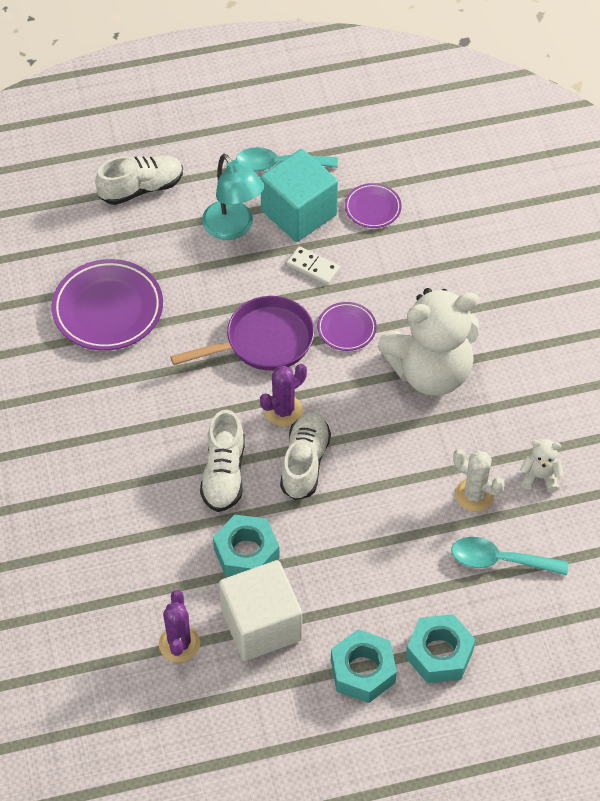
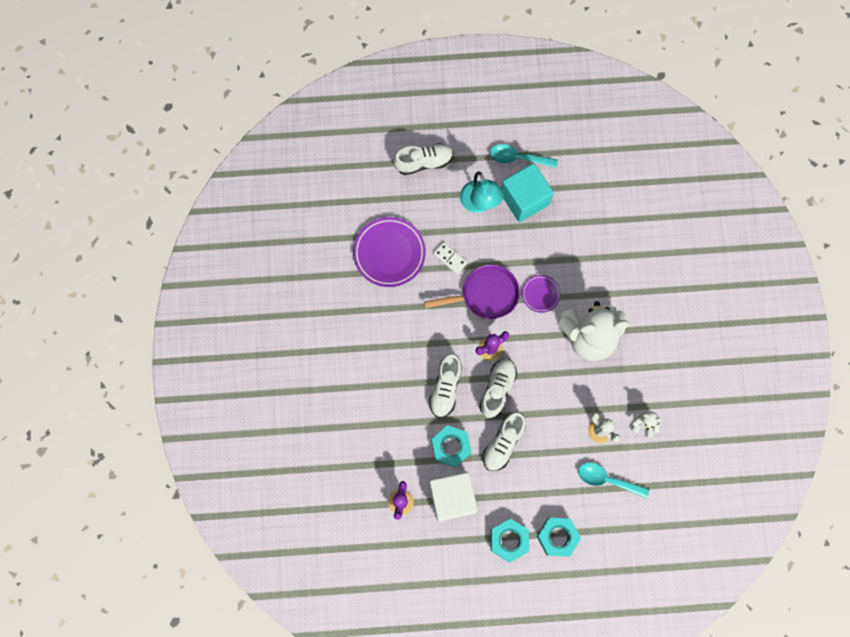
camera: 10 degrees right, 20 degrees up
white domino [287,246,340,285] -> white domino moved to [433,242,467,274]
purple plate [345,183,402,228] -> none
none -> white shoe [483,411,526,471]

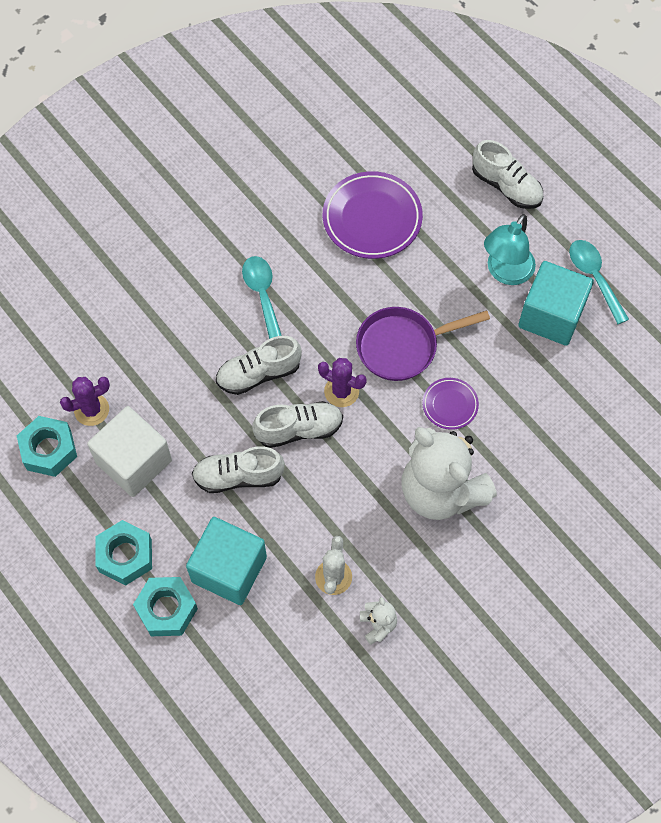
camera: 55 degrees right, 10 degrees down
purple pan [424,264,520,319] -> purple pan turned 120 degrees clockwise [356,307,490,381]
turquoise nut [432,425,472,468] -> turquoise nut moved to [17,416,77,477]
white domino [433,242,467,274] -> none
turquoise spoon [578,463,649,499] -> turquoise spoon moved to [242,256,282,339]
none -> turquoise cube [186,517,267,605]

